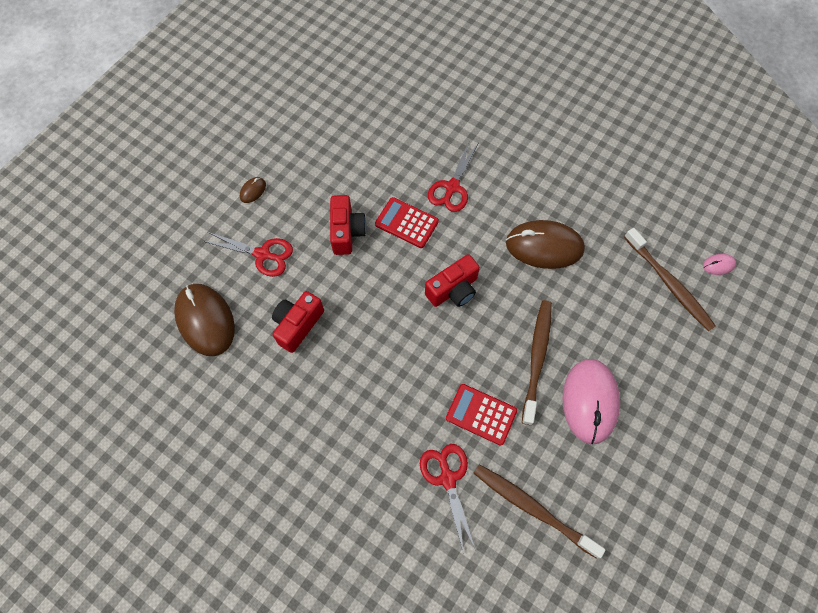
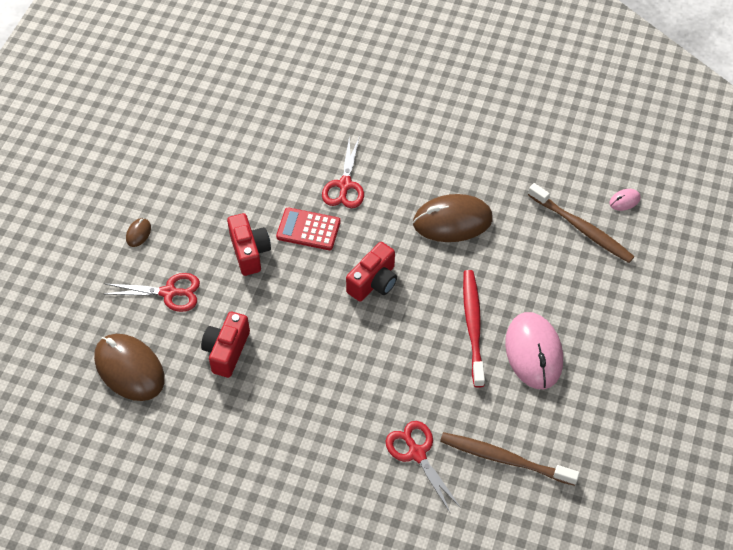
camera: 15 degrees left, 10 degrees down
red calculator [446,384,517,446] -> none
brown toothbrush [522,300,552,425] -> red toothbrush [463,270,485,388]

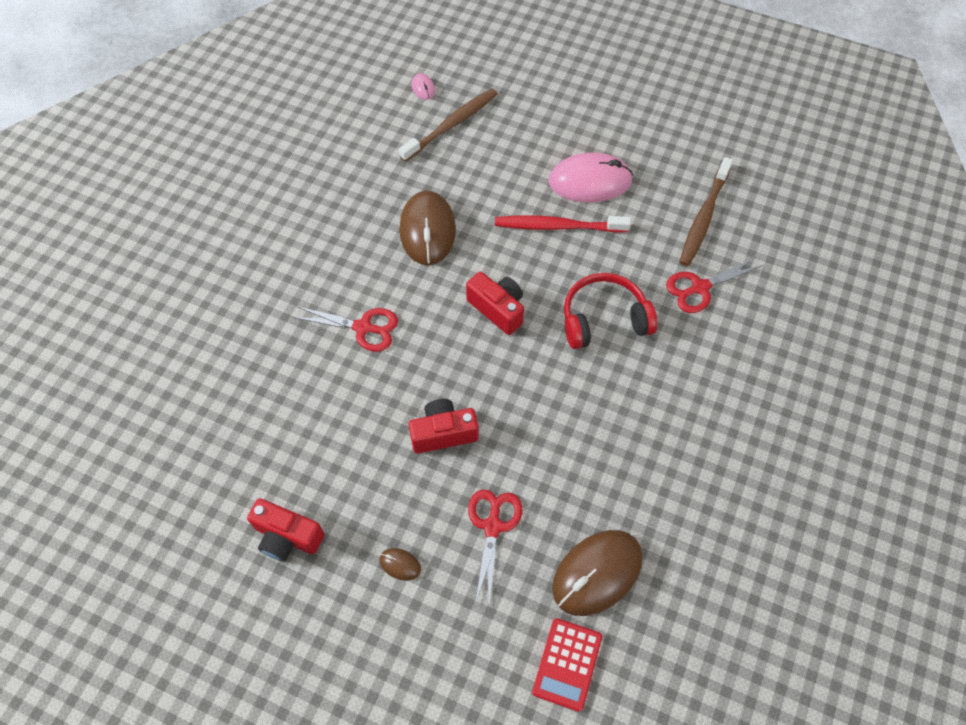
camera: 85 degrees left, 5 degrees up
red camera [201,312,250,378] -> red camera moved to [247,498,325,562]
red calculator [276,207,341,250] -> red calculator moved to [532,618,602,712]
none -> red headphones [564,273,658,349]

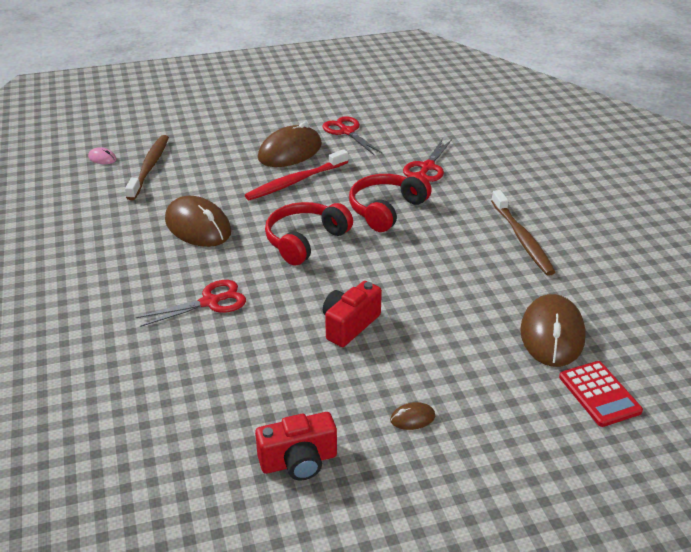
camera: 40 degrees left, 25 degrees down
red camera [466,272,524,335] -> red headphones [265,202,353,266]
red scissors [468,489,522,605] -> red scissors moved to [323,116,383,155]
pink mouse [549,153,633,202] -> brown mouse [258,122,322,167]
brown toothbrush [680,157,733,266] -> brown toothbrush moved to [491,190,555,276]

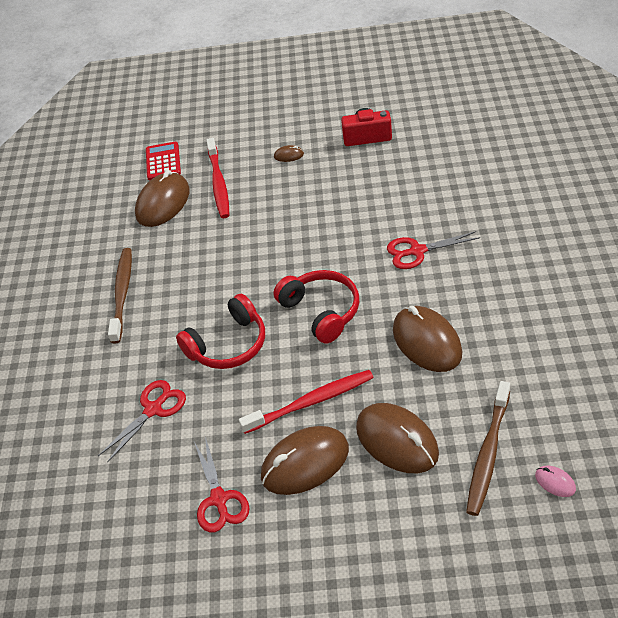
camera: 160 degrees left, 10 degrees up
red headphones [265,202,353,266] -> red headphones turned 90 degrees counterclockwise [274,270,359,344]
red camera [323,281,382,347] -> none
none -> red toothbrush [206,138,229,218]
none -> brown mouse [356,403,439,473]

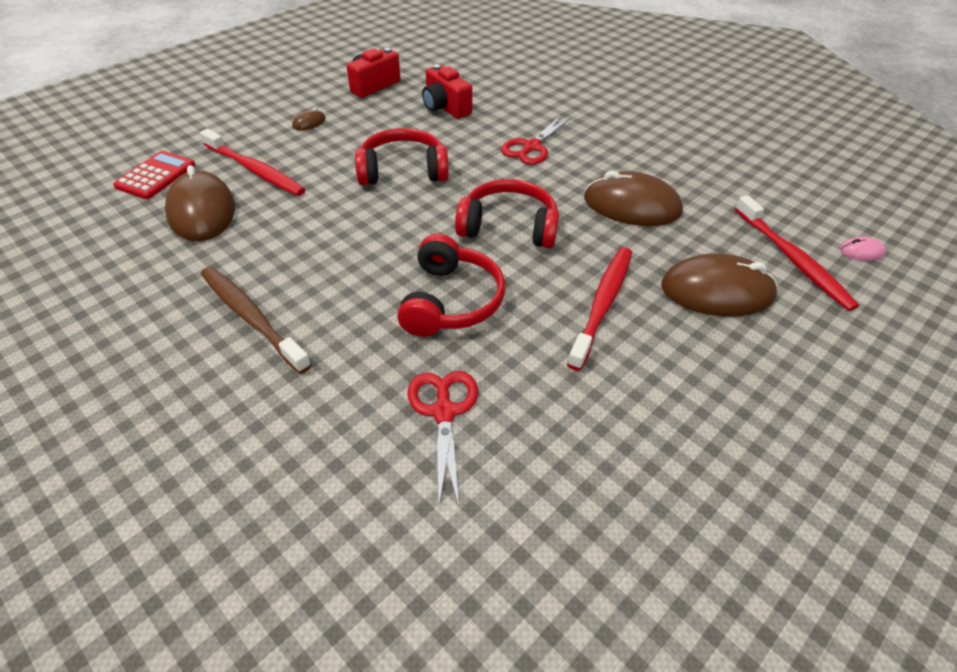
camera: 50 degrees left, 0 degrees up
red calculator [146,142,181,180] -> red calculator turned 75 degrees clockwise [113,151,195,199]
red scissors [194,436,250,532] -> none
brown mouse [261,426,349,495] -> none
brown toothbrush [466,381,510,516] -> red toothbrush [735,195,859,311]
none -> red headphones [355,128,449,185]
none -> red camera [422,64,472,119]

